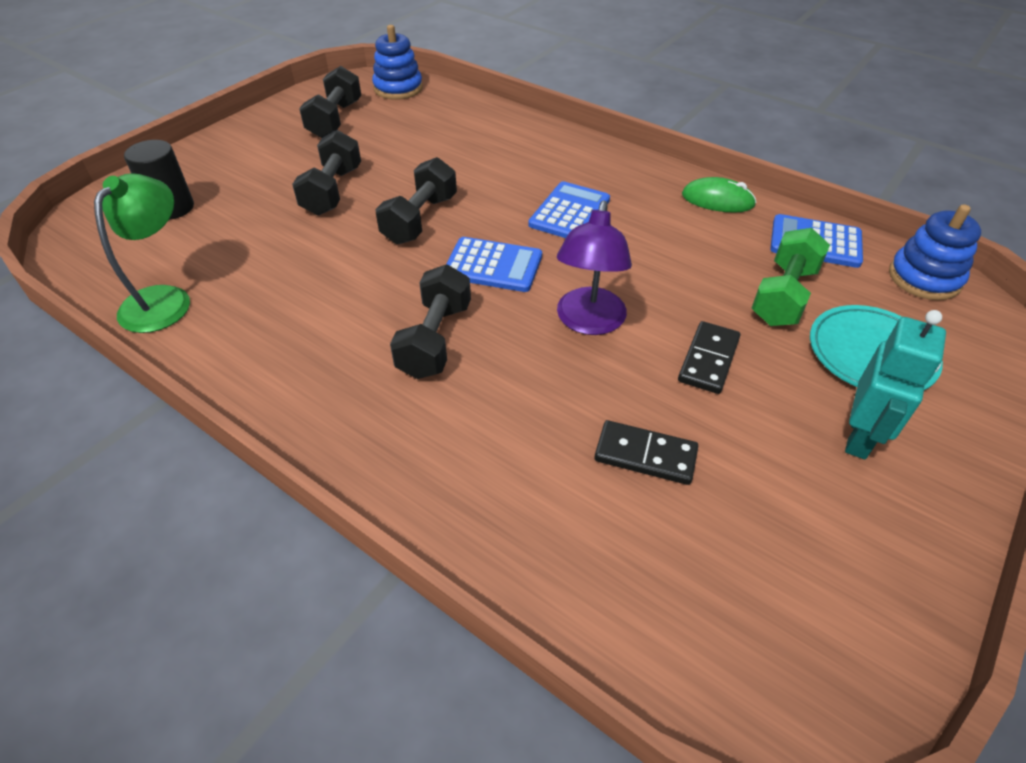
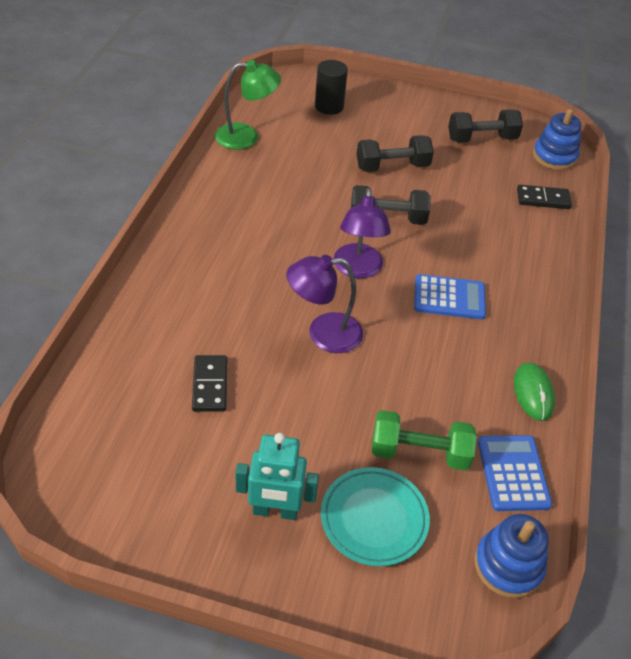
camera: 65 degrees right, 0 degrees up
black dumbbell [390,264,471,379] -> none
blue calculator [446,237,542,292] -> purple lamp [333,188,391,278]
black domino [678,321,740,394] -> black domino moved to [517,185,572,209]

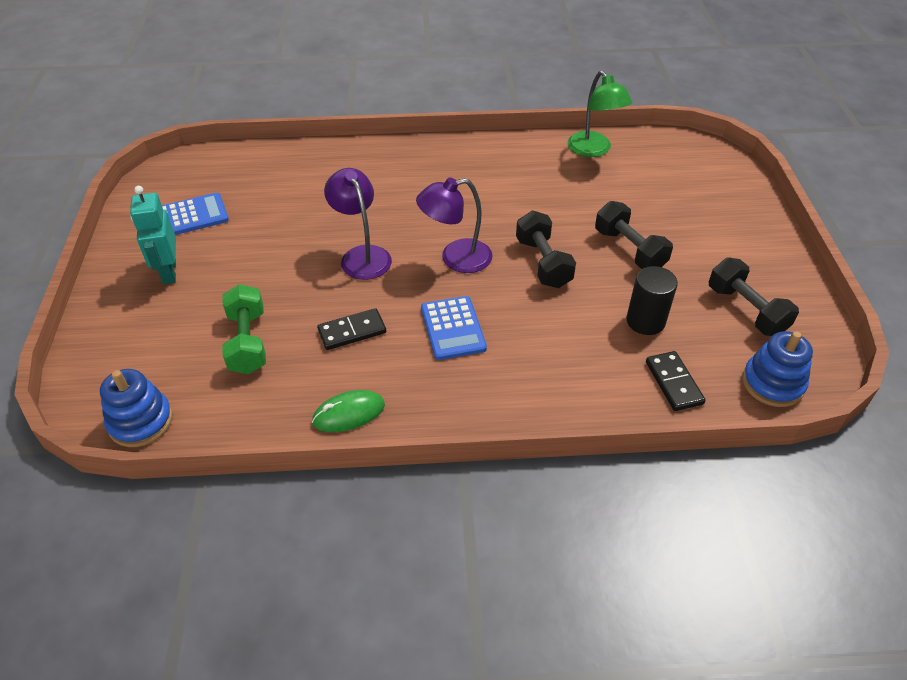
camera: 75 degrees right, 0 degrees up
black domino [192,355,227,412] -> black domino moved to [317,308,386,350]
black cylinder [315,60,348,115] -> black cylinder moved to [626,266,678,335]
turquoise plate [321,467,430,566] -> none
blue calculator [478,435,552,511] -> blue calculator moved to [162,193,229,235]

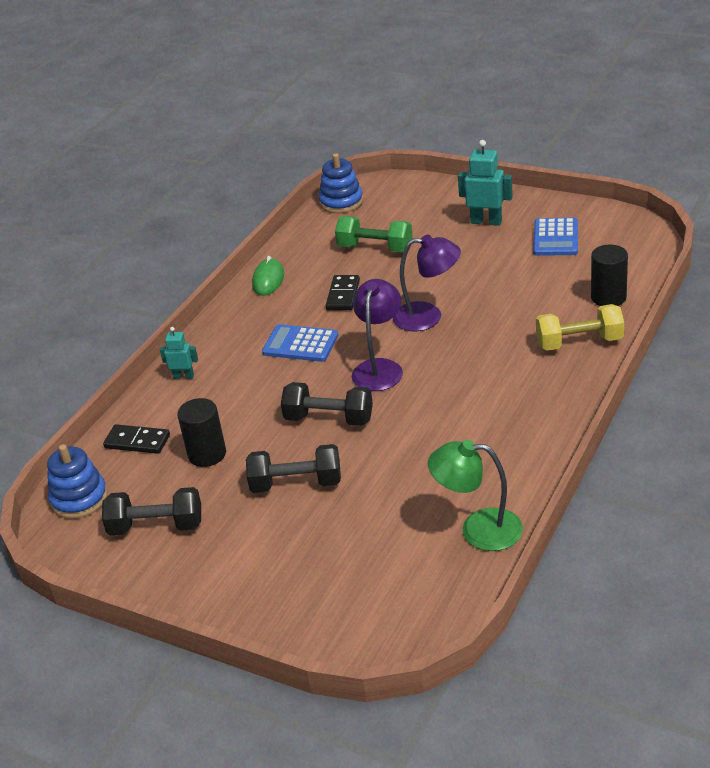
camera: 125 degrees right, 10 degrees down
none -> turquoise robot [160,327,198,379]
none -> yellow dumbbell [536,304,624,351]
none -> black cylinder [591,245,628,306]

